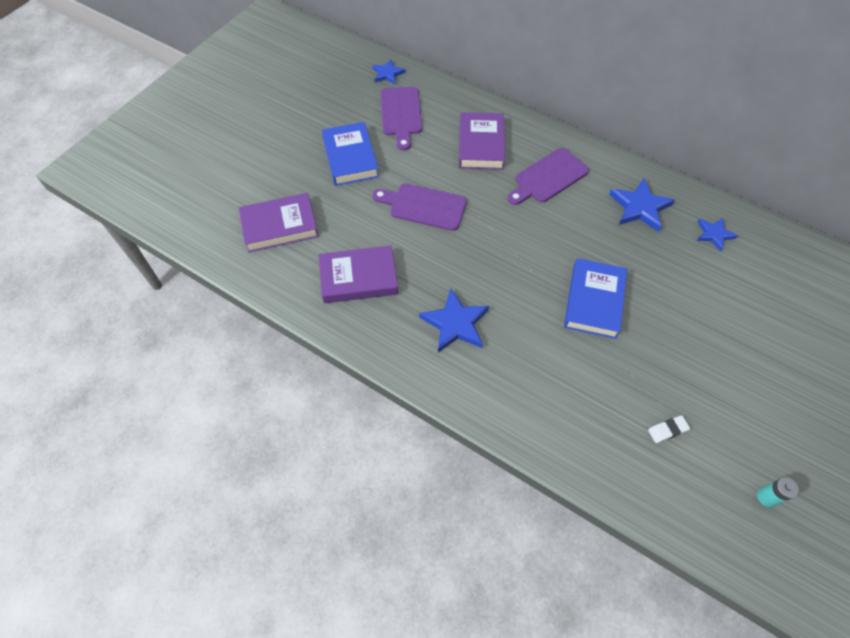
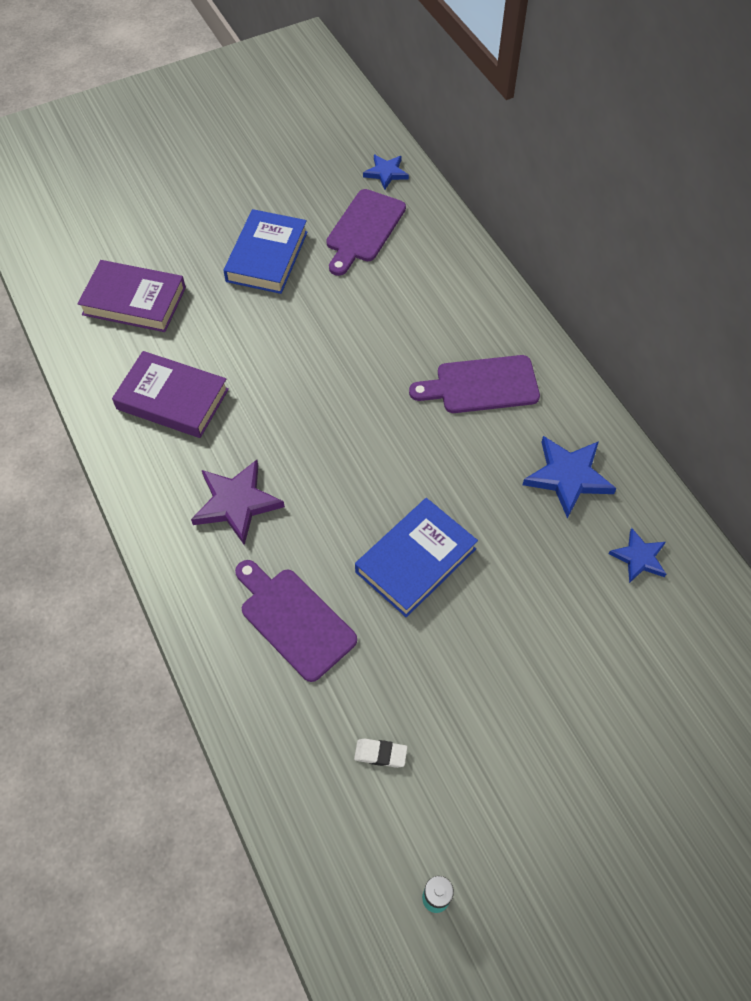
camera: 30 degrees right, 0 degrees up
purple cutting board [372,183,467,231] -> purple cutting board moved to [235,560,357,682]
blue star [419,289,489,353] -> purple star [191,460,285,545]
purple book [459,112,505,170] -> none

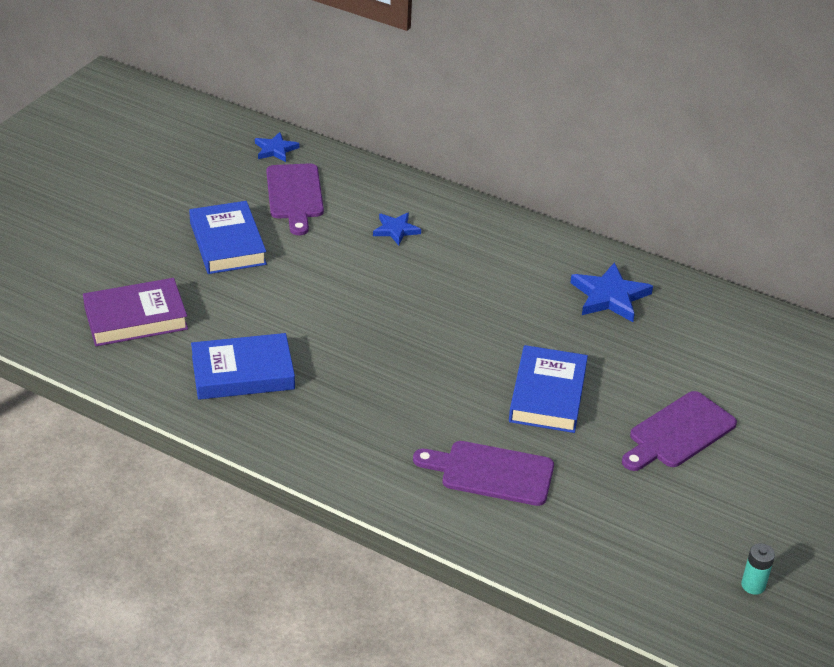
camera: 35 degrees left, 20 degrees down
purple book [112,351,229,438] -> blue book [191,333,295,400]
purple star [191,460,285,545] -> none
white eraser [354,738,407,768] -> none
purple cutting board [409,355,540,413] -> purple cutting board moved to [622,391,737,471]
blue star [609,528,666,583] -> blue star moved to [373,212,421,245]

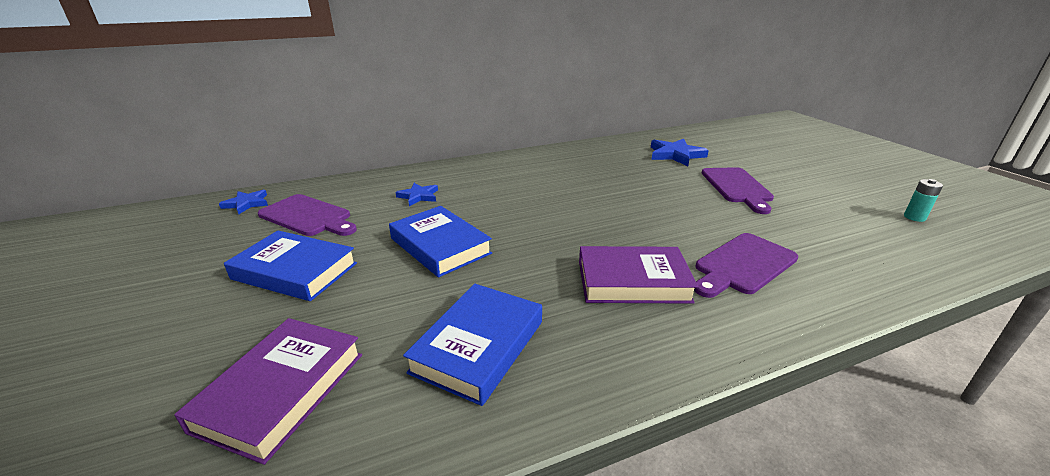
camera: 50 degrees left, 10 degrees down
blue book [509,345,588,433] -> blue book moved to [389,206,492,277]
blue star [570,262,653,322] -> blue star moved to [651,139,709,166]
none -> purple book [579,246,698,304]

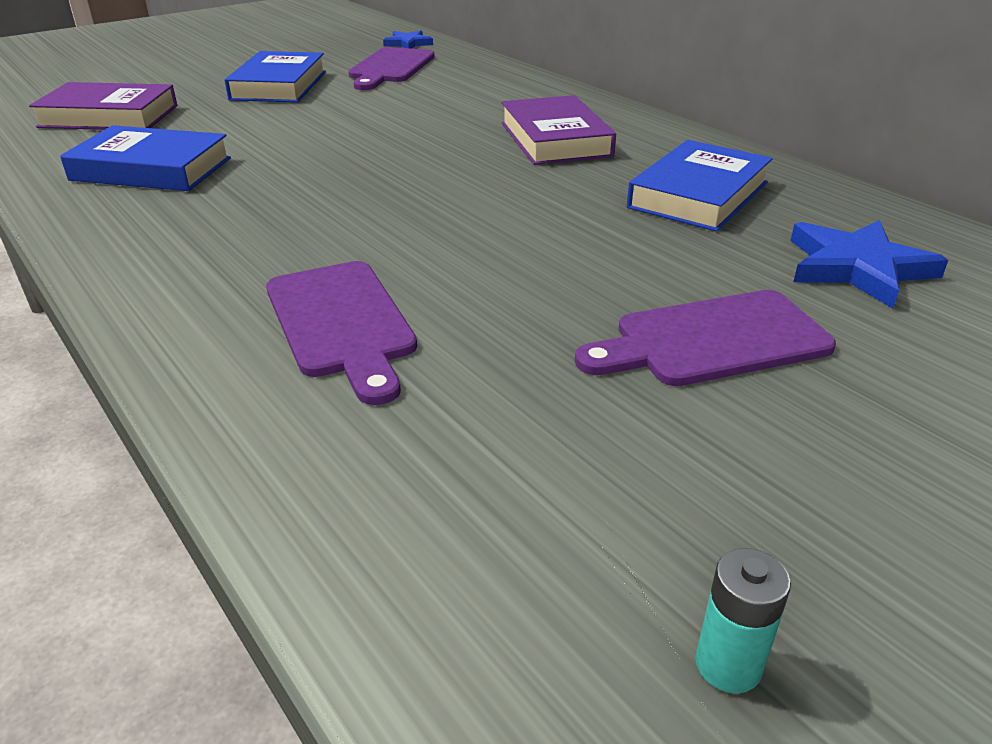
camera: 75 degrees right, 5 degrees up
blue book [389,206,492,277] -> blue book moved to [627,140,773,232]
blue star [395,183,438,206] -> none
purple book [579,246,698,304] -> purple book moved to [501,95,616,165]
purple cutting board [694,233,799,298] -> purple cutting board turned 150 degrees counterclockwise [266,261,417,405]

